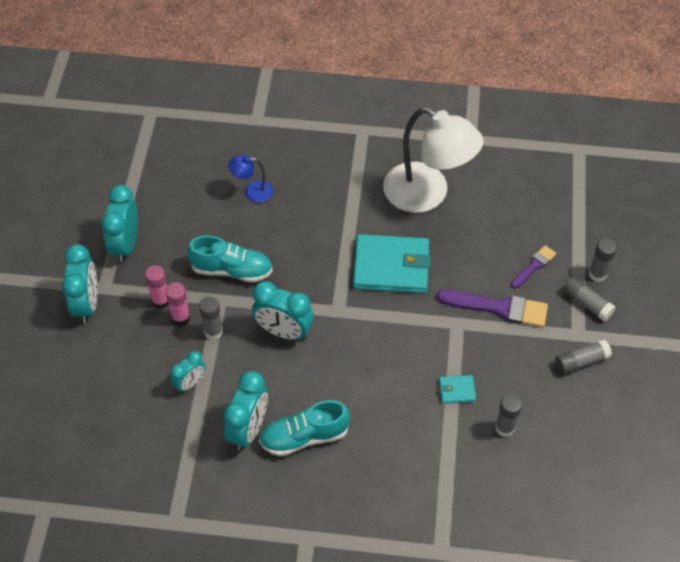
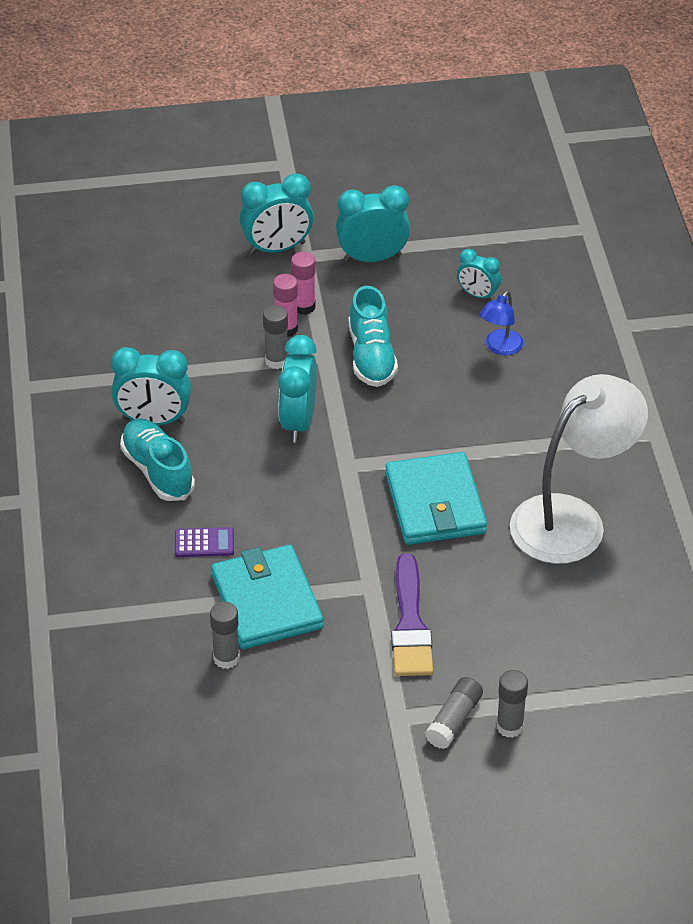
camera: 75 degrees right, 10 degrees down
turquoise clock [170,351,206,393] -> turquoise clock moved to [457,249,501,301]
blue lamp [228,155,273,203] -> blue lamp turned 135 degrees counterclockwise [480,291,523,355]
white lamp [383,107,483,213] -> white lamp turned 150 degrees counterclockwise [510,374,648,564]
turquoise wallet [439,375,476,404] -> turquoise wallet [211,545,324,649], size x2.29
purple brush [511,245,556,288] -> none
grey glue stick [555,339,612,374] -> none
none -> purple calculator [175,527,234,557]

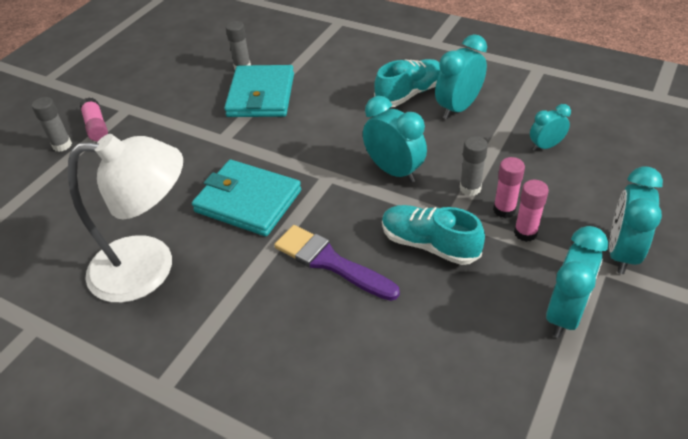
camera: 130 degrees right, 0 degrees up
turquoise shoe [120,418,195,501] -> turquoise shoe turned 45 degrees counterclockwise [374,59,441,107]
purple calculator [175,527,234,557] -> none
turquoise wallet [211,545,324,649] -> turquoise wallet turned 75 degrees clockwise [224,65,294,117]
purple brush [391,553,433,676] -> purple brush moved to [274,225,400,301]
grey glue stick [425,677,483,749] -> pink glue stick [80,98,108,141]
turquoise clock [457,249,501,301] -> turquoise clock moved to [530,104,571,151]
blue lamp [480,291,523,355] -> none
white lamp [510,374,648,564] -> white lamp turned 90 degrees counterclockwise [68,134,183,303]

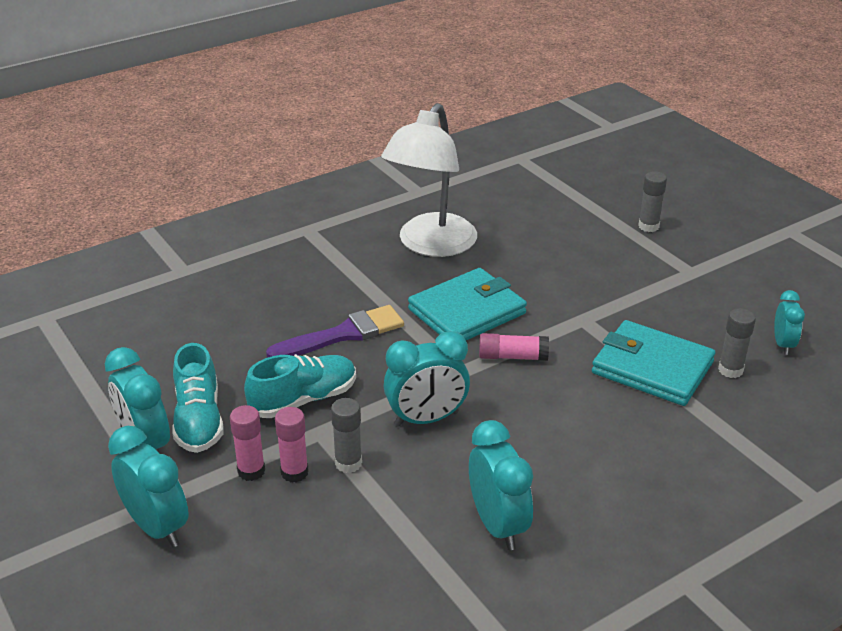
camera: 115 degrees right, 10 degrees down
pink glue stick [80,98,108,141] -> pink glue stick moved to [479,333,549,361]
turquoise shoe [374,59,441,107] -> turquoise shoe moved to [172,343,223,453]
turquoise clock [530,104,571,151] -> turquoise clock moved to [774,290,805,355]

